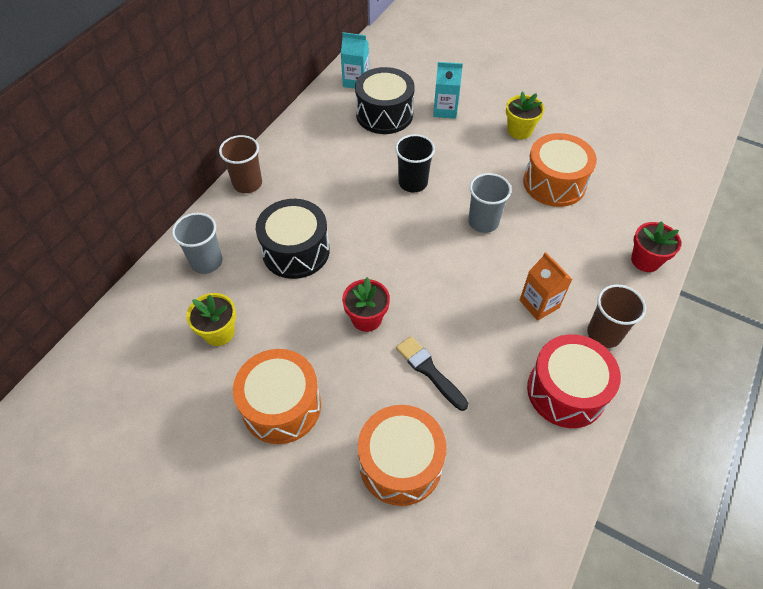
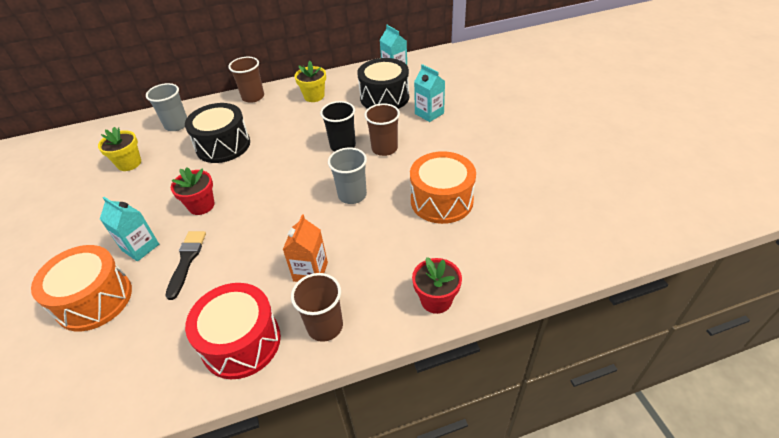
camera: 45 degrees right, 10 degrees down
orange drum [233,349,321,444] -> none
yellow flower pot [506,92,545,139] -> yellow flower pot moved to [294,61,326,102]
none -> turquoise carton [100,197,159,261]
none -> brown cup [364,103,400,156]

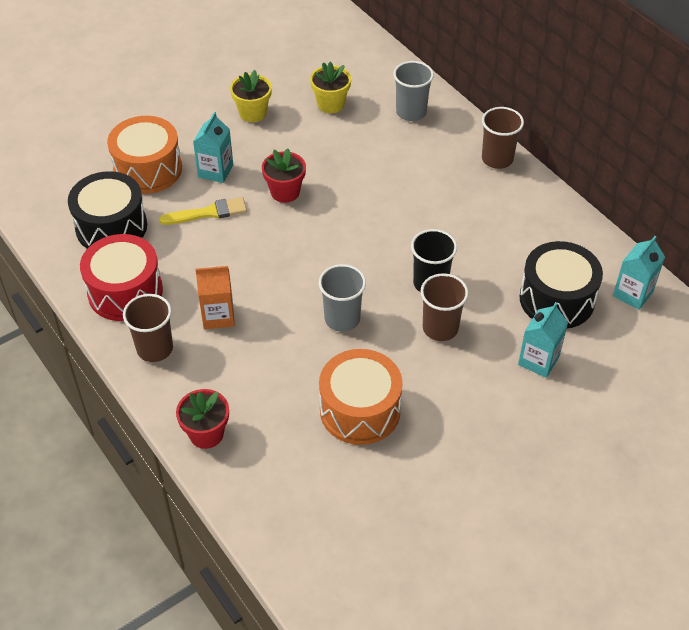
camera: 70 degrees right, 5 degrees up
black brush [166,231,206,300] -> yellow brush [159,197,247,225]
black drum [185,103,250,163] -> black drum moved to [68,171,147,249]
yellow flower pot [294,61,326,102] -> yellow flower pot moved to [230,70,272,122]

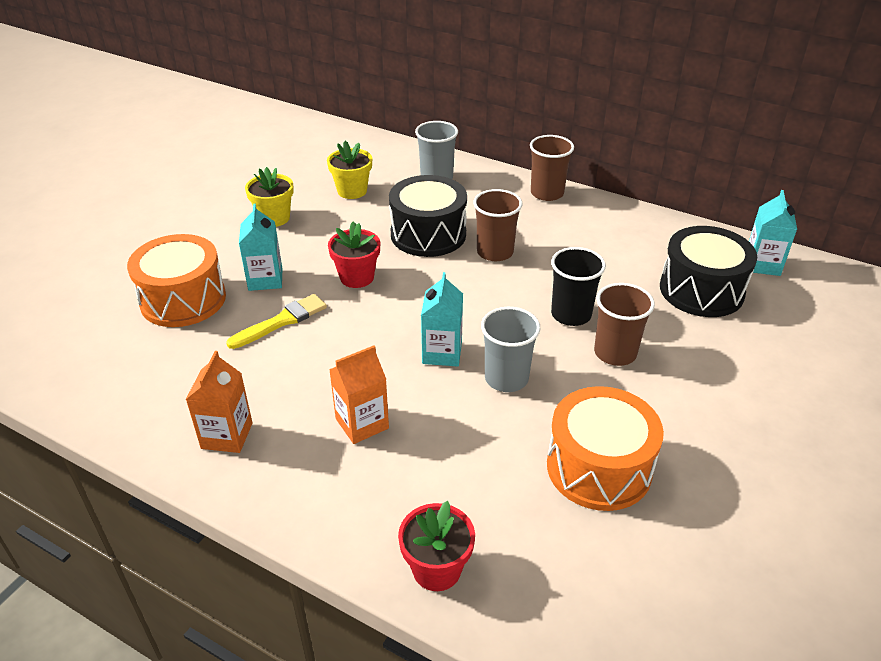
camera: 25 degrees left, 10 degrees down
black drum [68,171,147,249] -> black drum moved to [389,175,467,257]
red drum [80,234,163,321] -> orange carton [186,351,253,453]
brown cup [123,294,173,362] -> brown cup moved to [473,189,522,261]
turquoise carton [518,302,568,378] -> turquoise carton moved to [421,272,463,366]

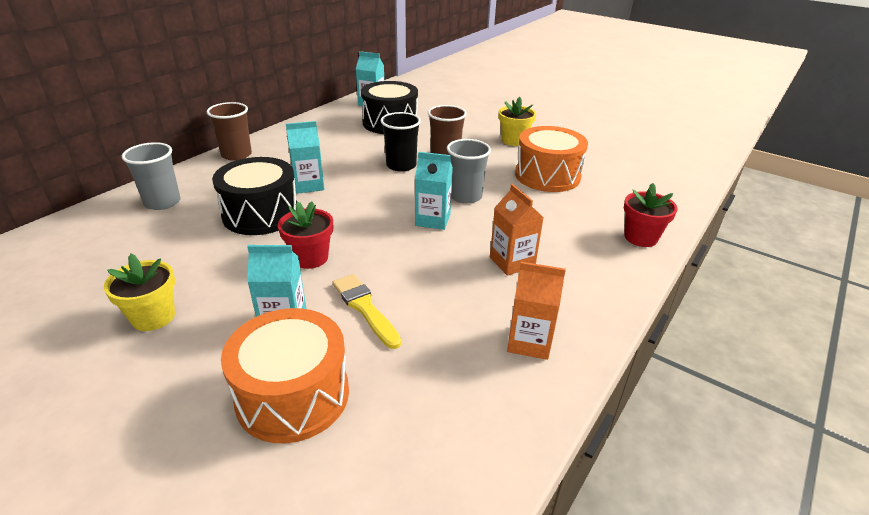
camera: 85 degrees left, 5 degrees down
yellow flower pot [327,141,372,199] -> yellow flower pot moved to [499,97,536,146]
brown cup [473,189,522,261] -> turquoise carton [286,121,325,194]

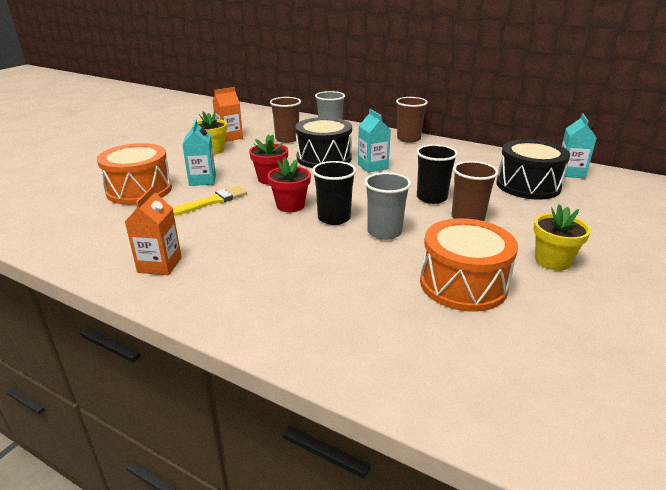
camera: 85 degrees right, 5 degrees down
turquoise carton [415,152,453,230] -> black cup [312,161,356,225]
orange carton [490,184,544,276] -> orange carton moved to [212,87,243,142]
red flower pot [624,183,678,247] -> red flower pot moved to [267,157,311,212]
none -> brown cup [270,97,301,143]

